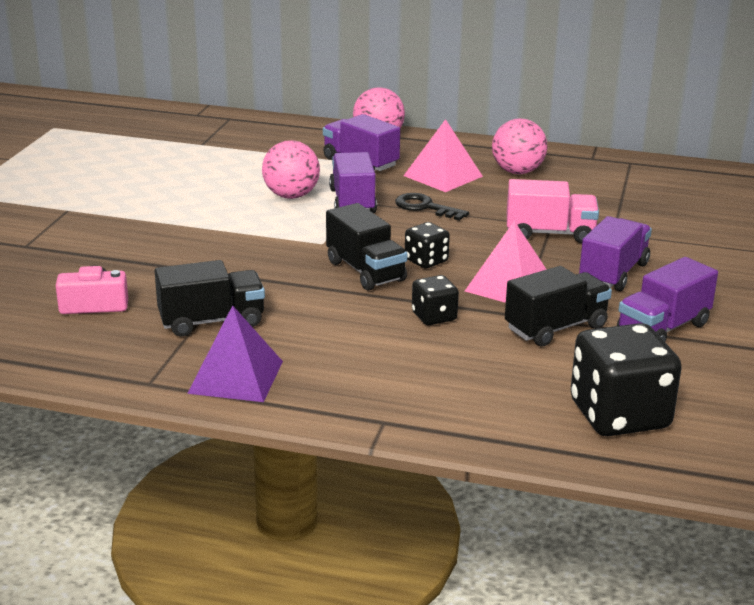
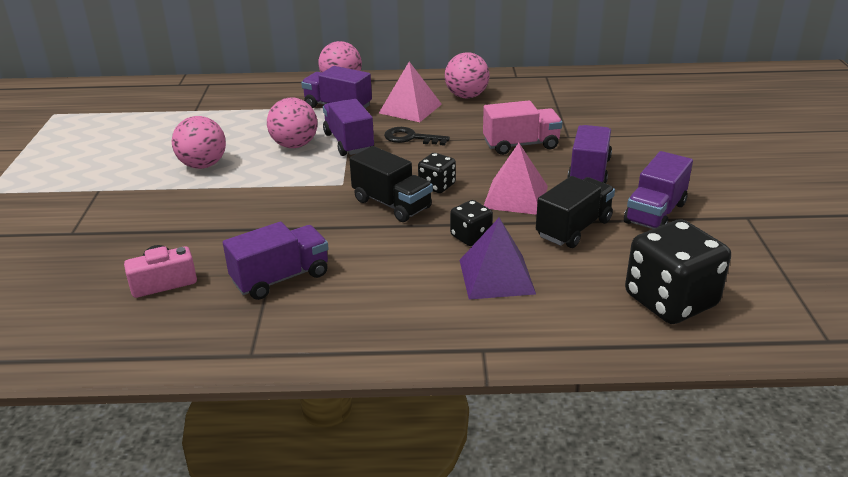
camera: 15 degrees left, 5 degrees up
black truck [155,260,265,337] -> purple truck [223,222,329,300]
purple pyramid [187,305,283,402] -> purple pyramid moved to [460,218,536,300]
none -> pink ball [172,116,226,169]

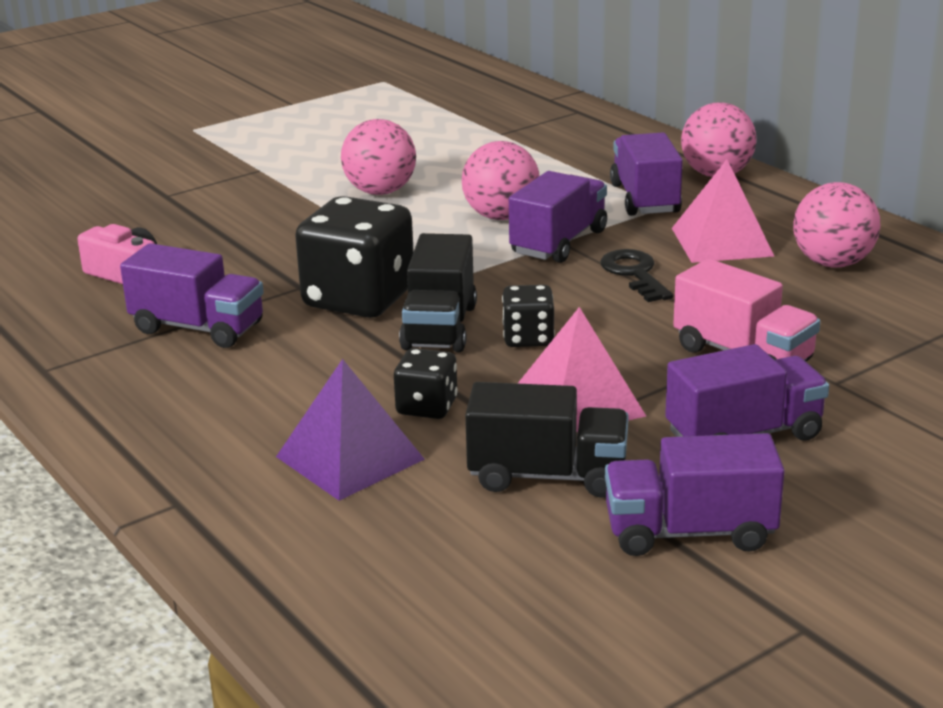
camera: 55 degrees right, 5 degrees down
black dice [625,219,731,324] -> black dice moved to [295,196,414,318]

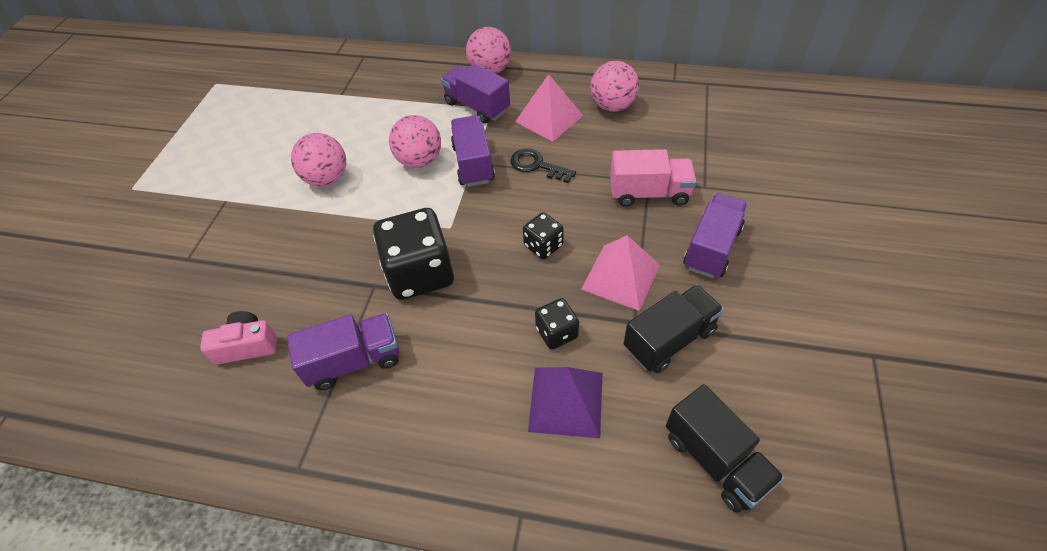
camera: 40 degrees left, 25 degrees up
black truck [399,233,477,352] -> black truck moved to [666,384,785,513]
purple truck [605,433,785,556] -> none

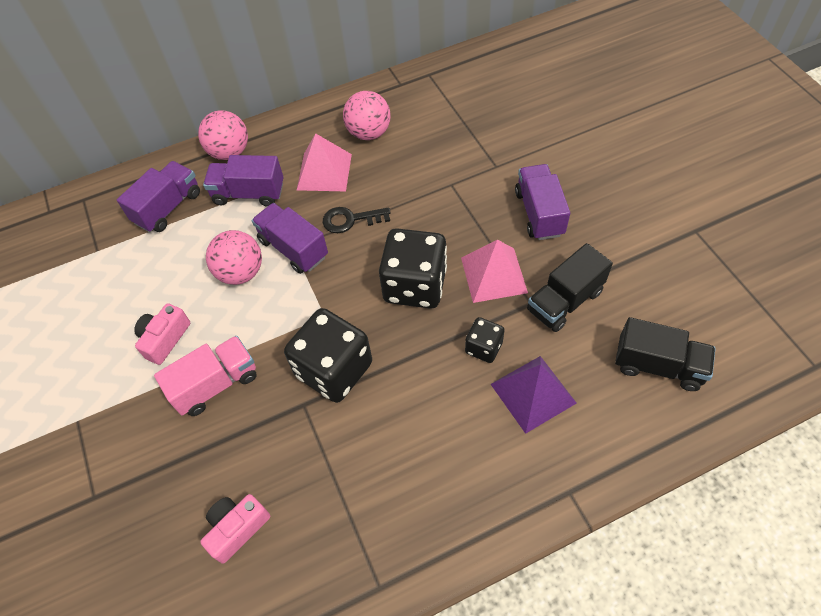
camera: 35 degrees left, 5 degrees up
purple truck [287,313,399,391] -> purple truck moved to [117,161,200,233]
pink ball [291,133,346,186] -> pink camera [134,303,190,365]
black dice [523,212,564,259] -> black dice [379,228,447,309], size x1.96
pink truck [610,149,697,207] -> pink truck moved to [154,336,257,416]
black truck [623,284,724,373] -> black truck turned 150 degrees counterclockwise [527,243,613,332]

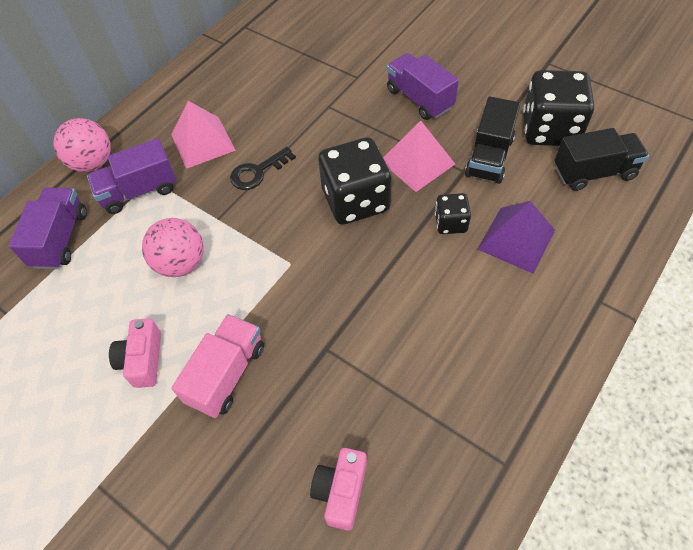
camera: 30 degrees left, 0 degrees up
purple truck [252,203,328,274] -> none
black dice [284,308,372,403] -> black dice moved to [523,70,594,146]
pink ball [343,91,391,140] -> none

